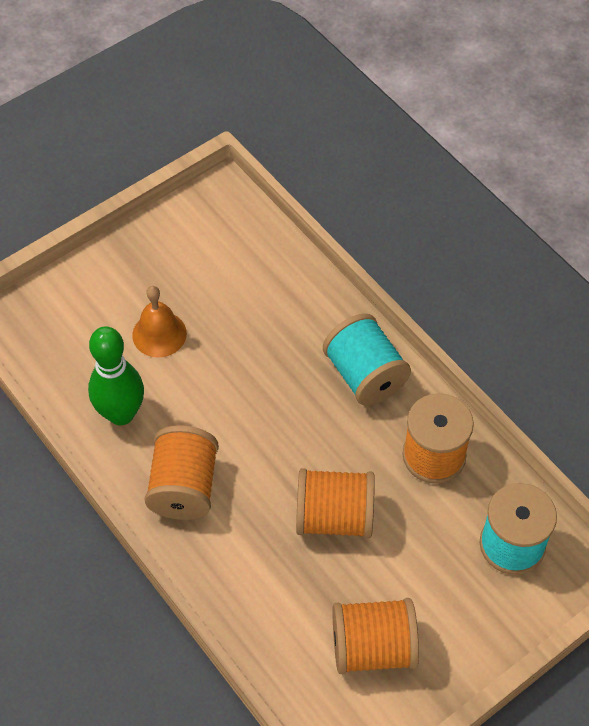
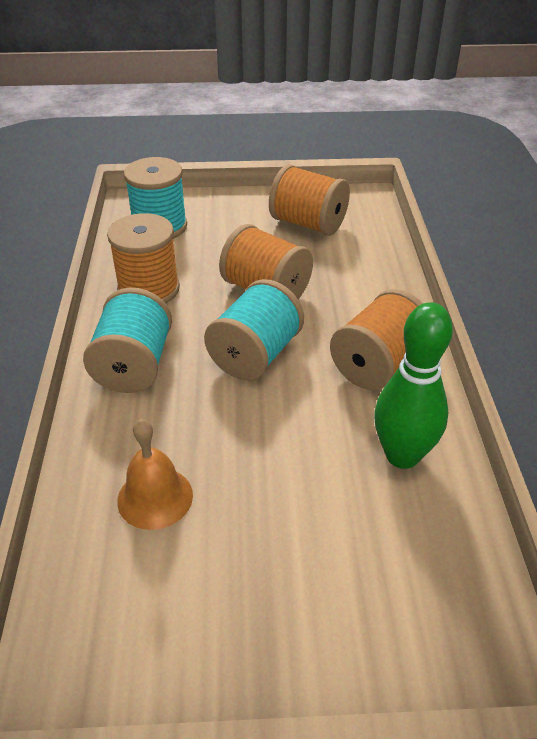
camera: 145 degrees left, 15 degrees down
orange bell [132,286,187,358] -> orange bell moved to [117,419,193,530]
none -> turquoise spool [204,279,304,381]

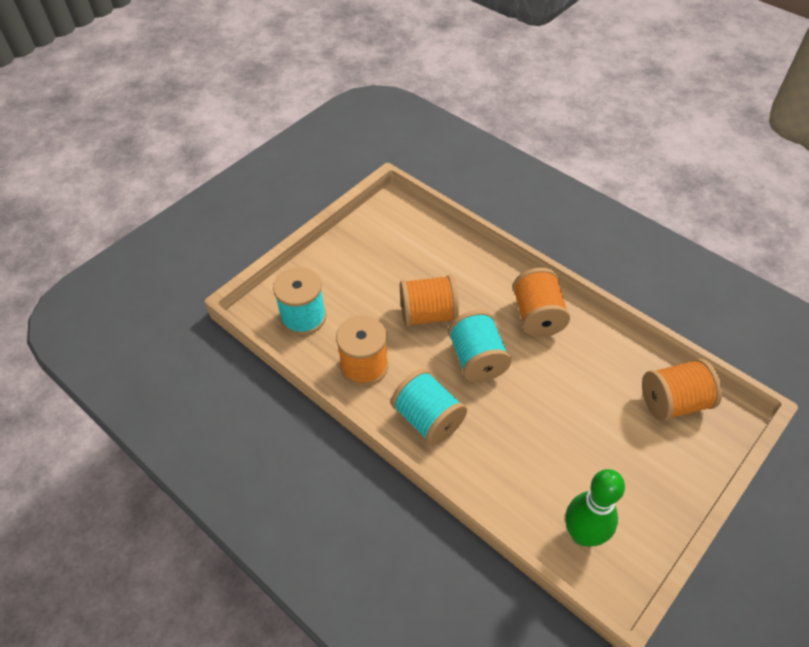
camera: 45 degrees left, 10 degrees up
orange bell [117,419,193,530] -> none
orange spool [269,164,350,236] -> orange spool moved to [642,359,722,421]
green bowling pin [374,302,453,469] -> green bowling pin moved to [565,469,625,547]

